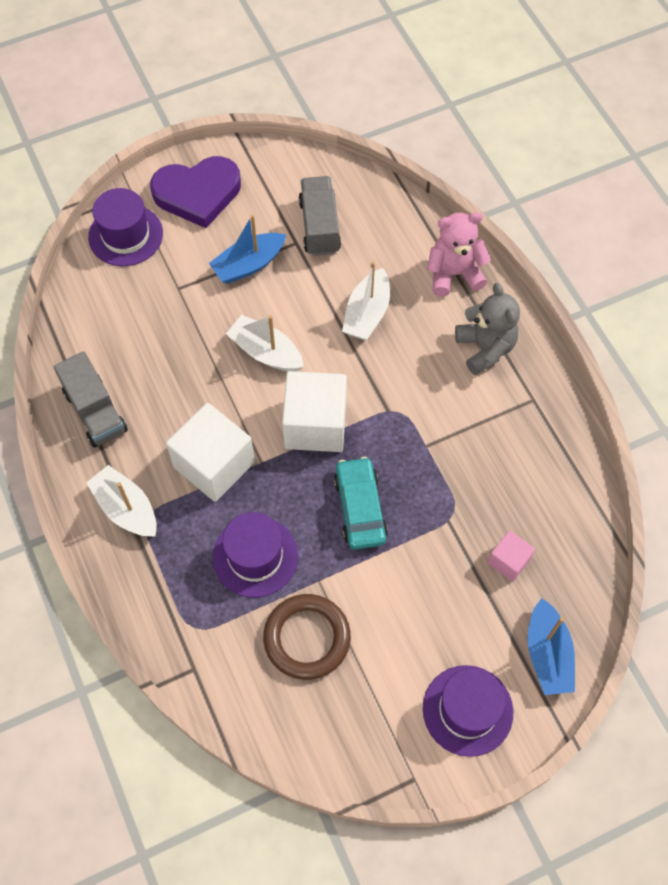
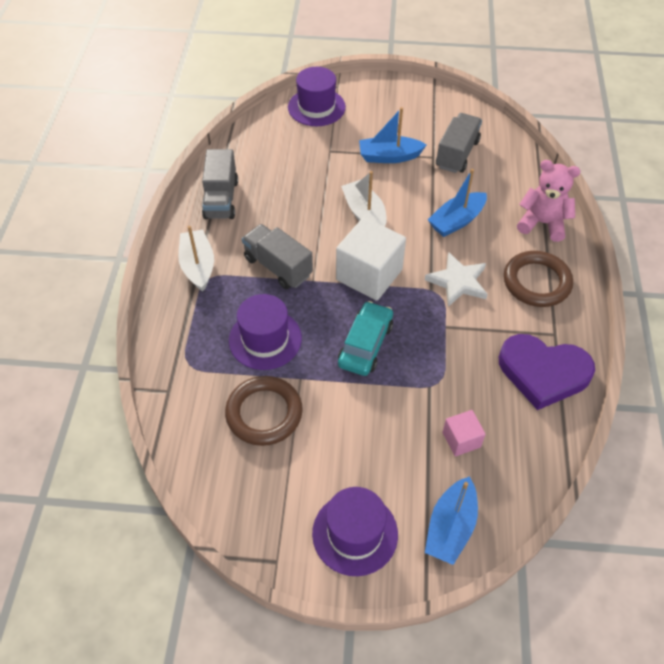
camera: 30 degrees right, 10 degrees down
purple heart [150,156,241,228] -> purple heart moved to [499,334,595,410]
white cube [166,403,255,502] -> grey truck [242,224,313,289]
white boat [342,262,390,340] -> blue boat [428,169,487,237]
grey teddy bear [455,283,520,375] -> brown ring [504,251,573,307]
none -> white star [425,252,488,307]

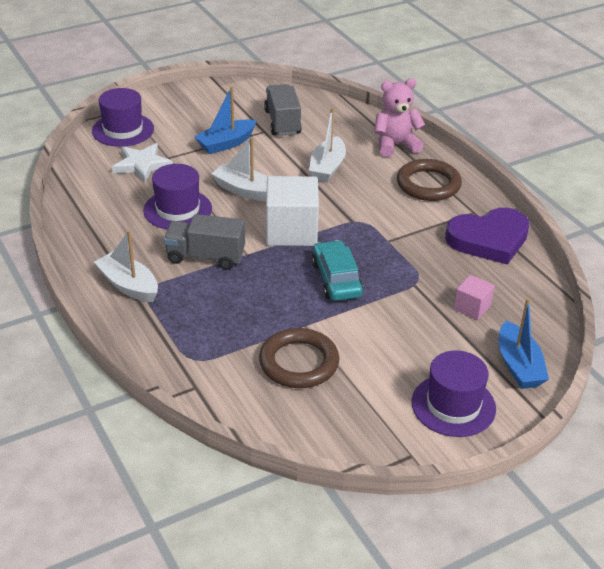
camera: 35 degrees left, 15 degrees down
grey truck [202,149,238,219] -> none
purple hat [229,294,302,370] -> purple hat moved to [143,164,212,230]
white star [425,252,488,307] -> white star moved to [112,143,173,182]
blue boat [428,169,487,237] -> white boat [309,108,346,182]

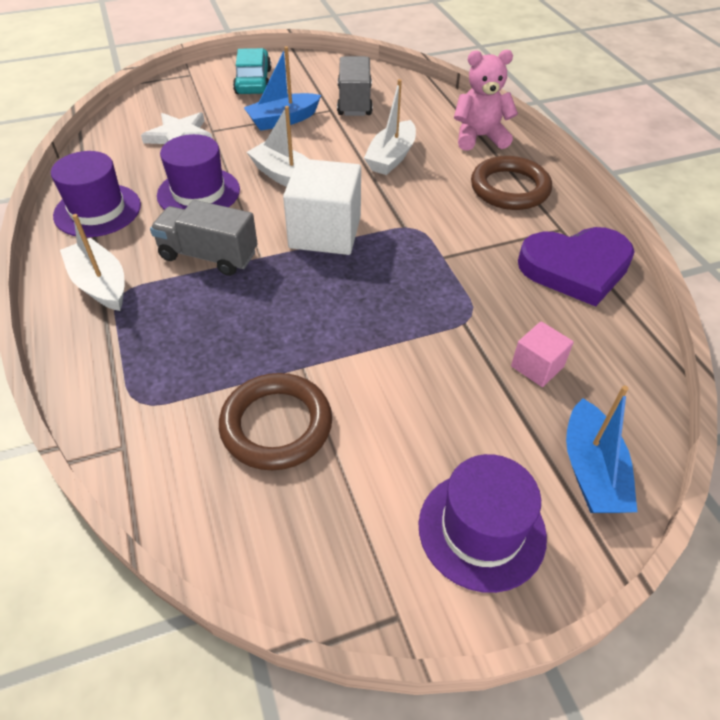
camera: 10 degrees right, 10 degrees up
purple hat [92,88,154,147] -> purple hat moved to [51,151,141,237]
turquoise car [312,240,363,301] -> turquoise car moved to [233,48,271,94]

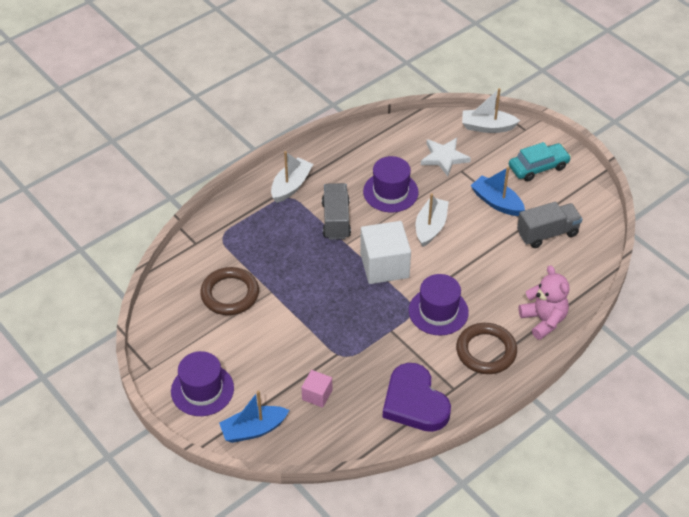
camera: 70 degrees right, 0 degrees up
purple hat [51,151,141,237] -> purple hat moved to [409,274,469,336]
white boat [364,79,416,175] -> white boat moved to [462,88,520,133]

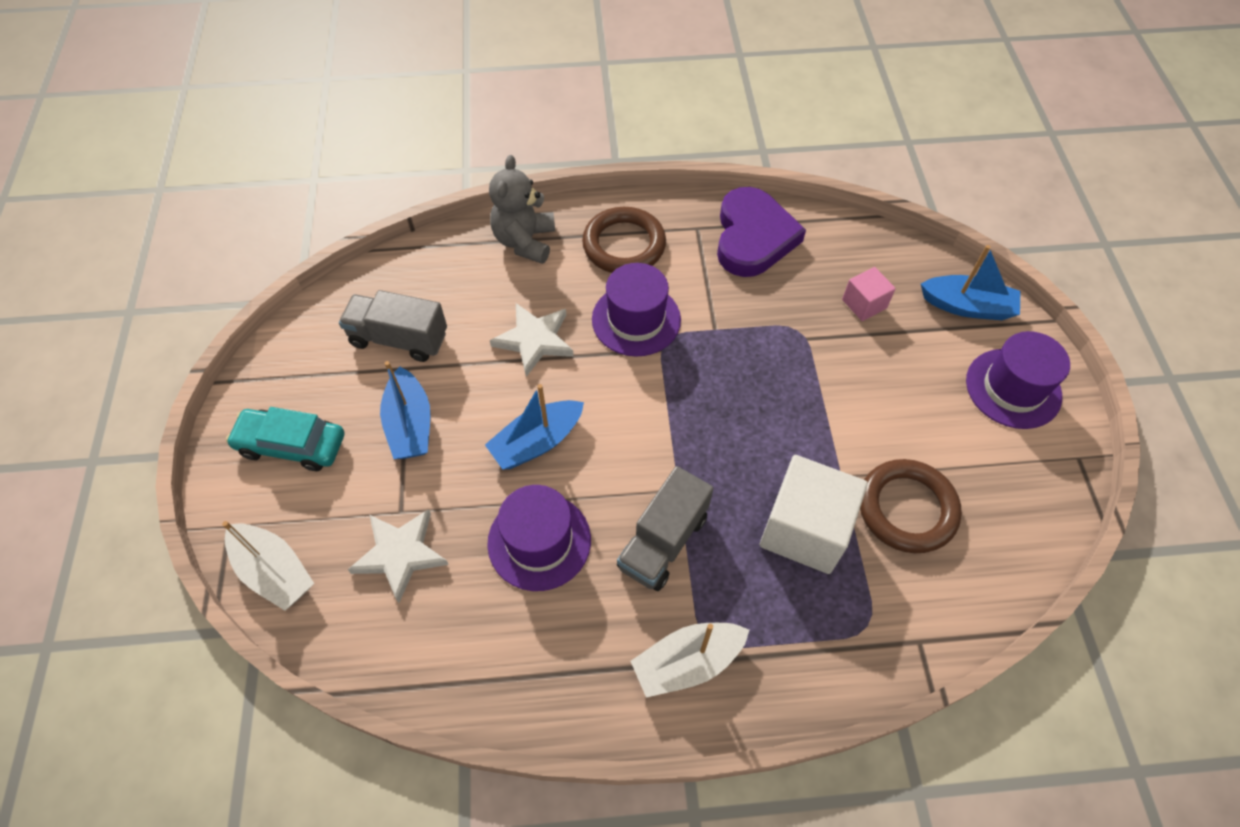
camera: 145 degrees left, 10 degrees up
white cube [360,221,411,284] -> white cube moved to [760,455,868,574]
white boat [416,193,449,247] -> blue boat [485,384,584,470]
pink teddy bear [519,265,570,340] -> grey teddy bear [489,155,555,264]
none -> white star [490,303,574,377]

